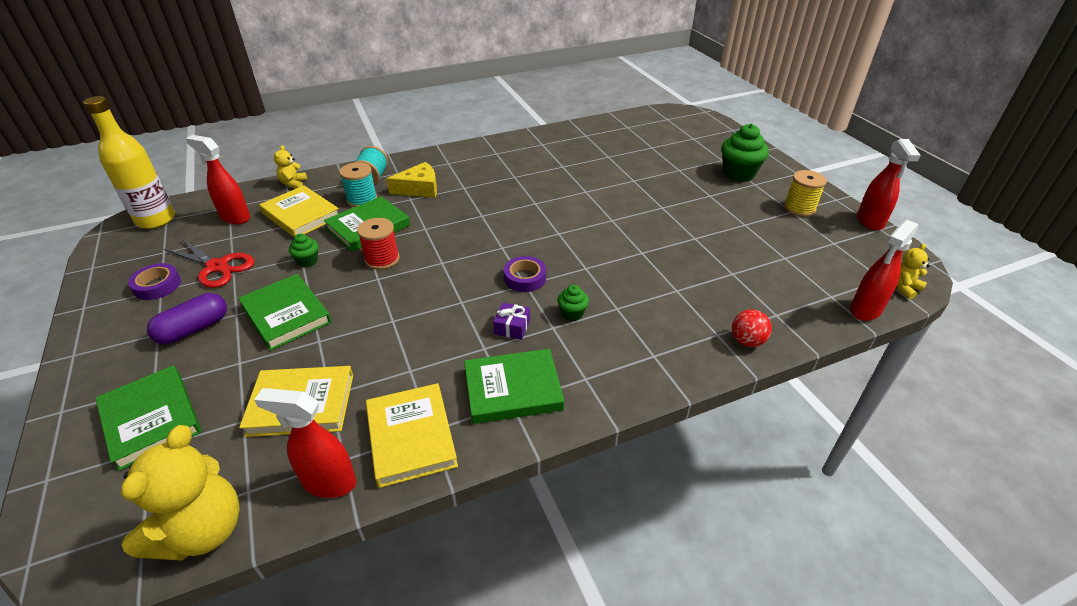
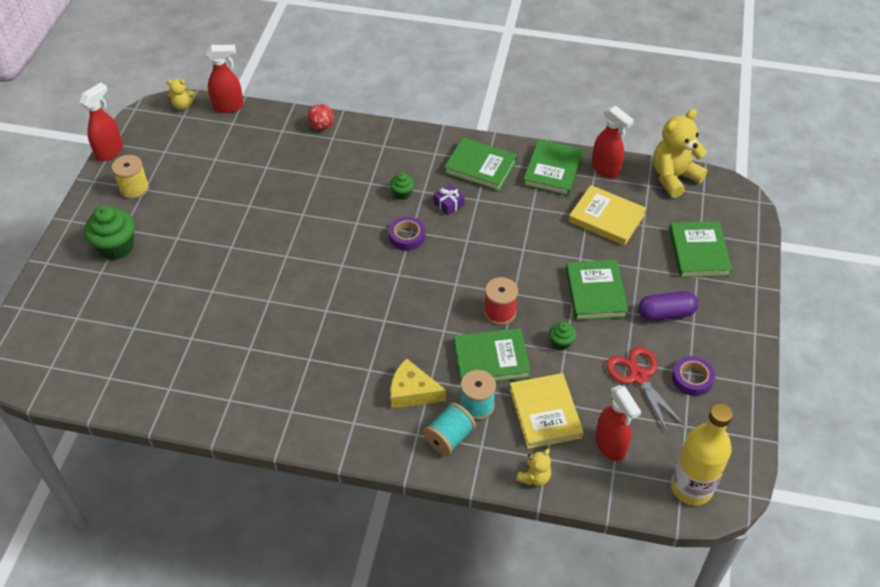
camera: 145 degrees left, 10 degrees up
yellow book [366,383,458,488] -> green book [523,139,583,196]

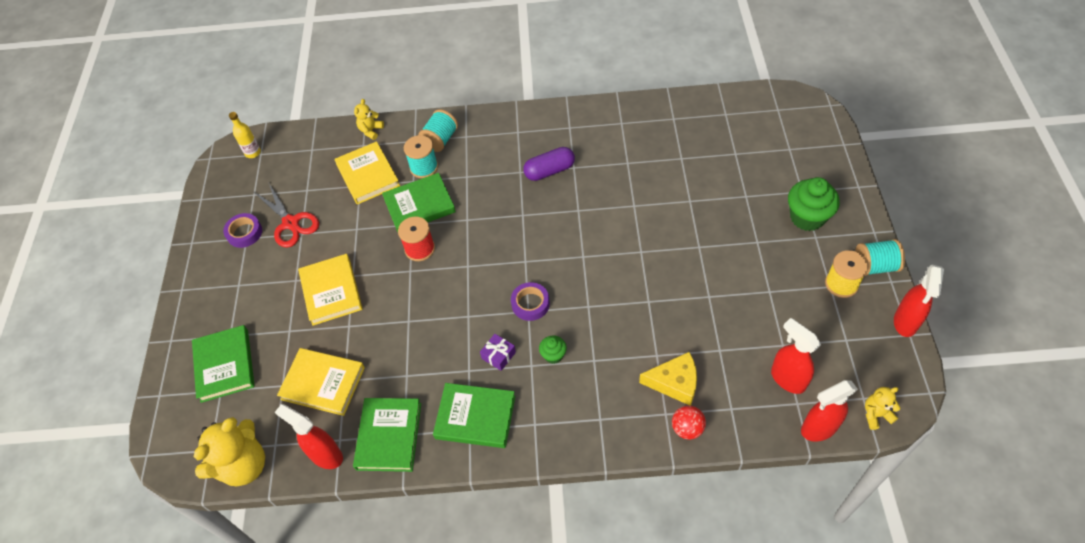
camera: 170 degrees right, 5 degrees up
yellow cheese [390,358,446,409] -> yellow cheese moved to [639,352,697,406]
green cupcake [549,322,576,350] -> none
green book [566,260,628,320] -> yellow book [298,254,363,326]
red spray bottle [595,385,641,461] -> red spray bottle moved to [771,318,821,394]
purple capsule [638,291,698,321] -> purple capsule moved to [523,147,575,181]
yellow bottle [671,403,733,505] -> yellow bottle [229,112,261,158], size x0.50
none -> turquoise spool [855,239,905,276]

